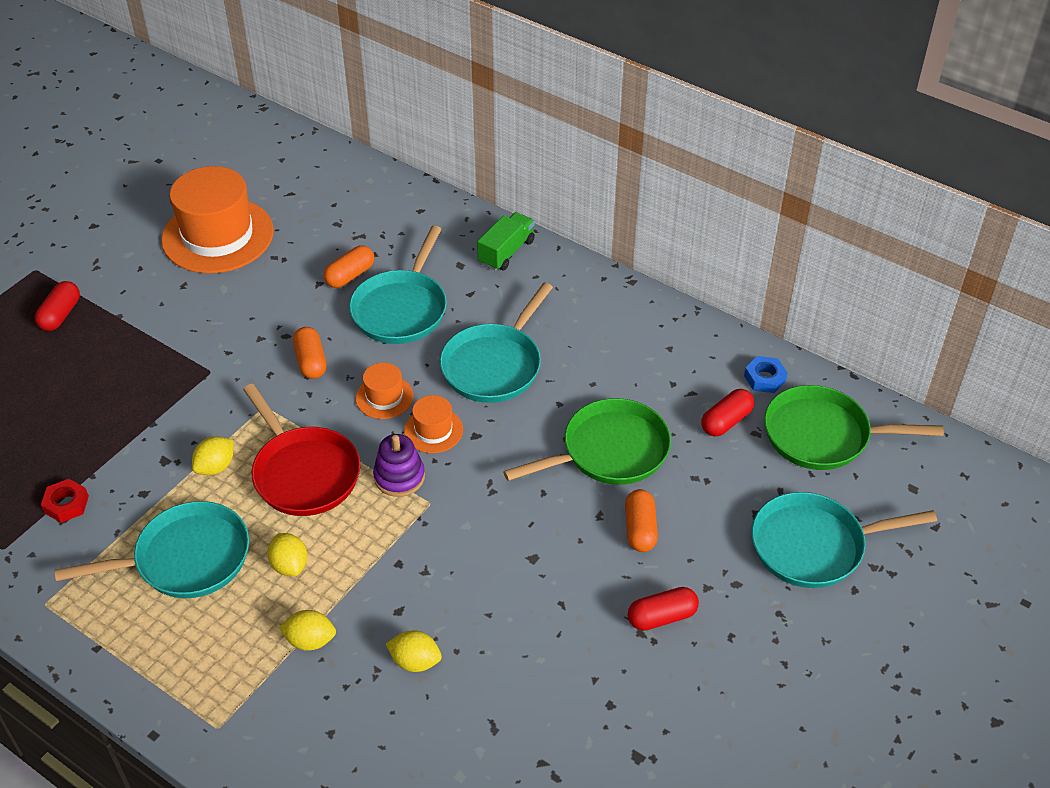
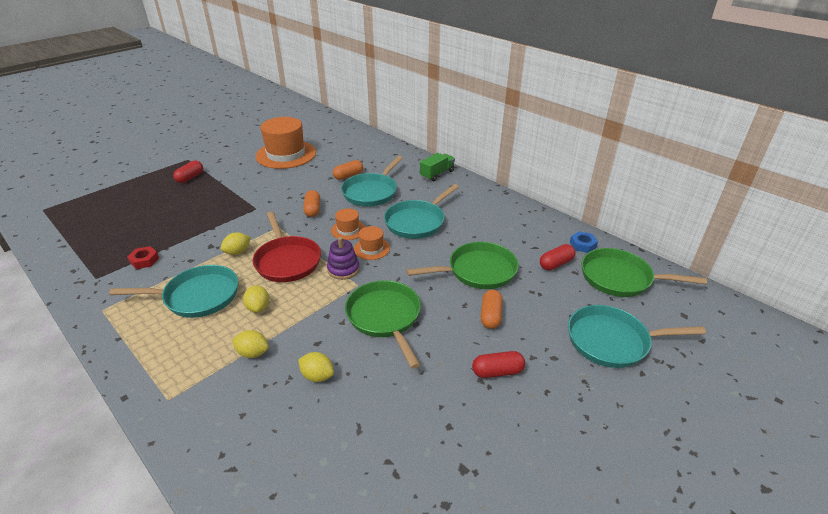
camera: 10 degrees right, 10 degrees down
none -> green pan [345,280,421,369]

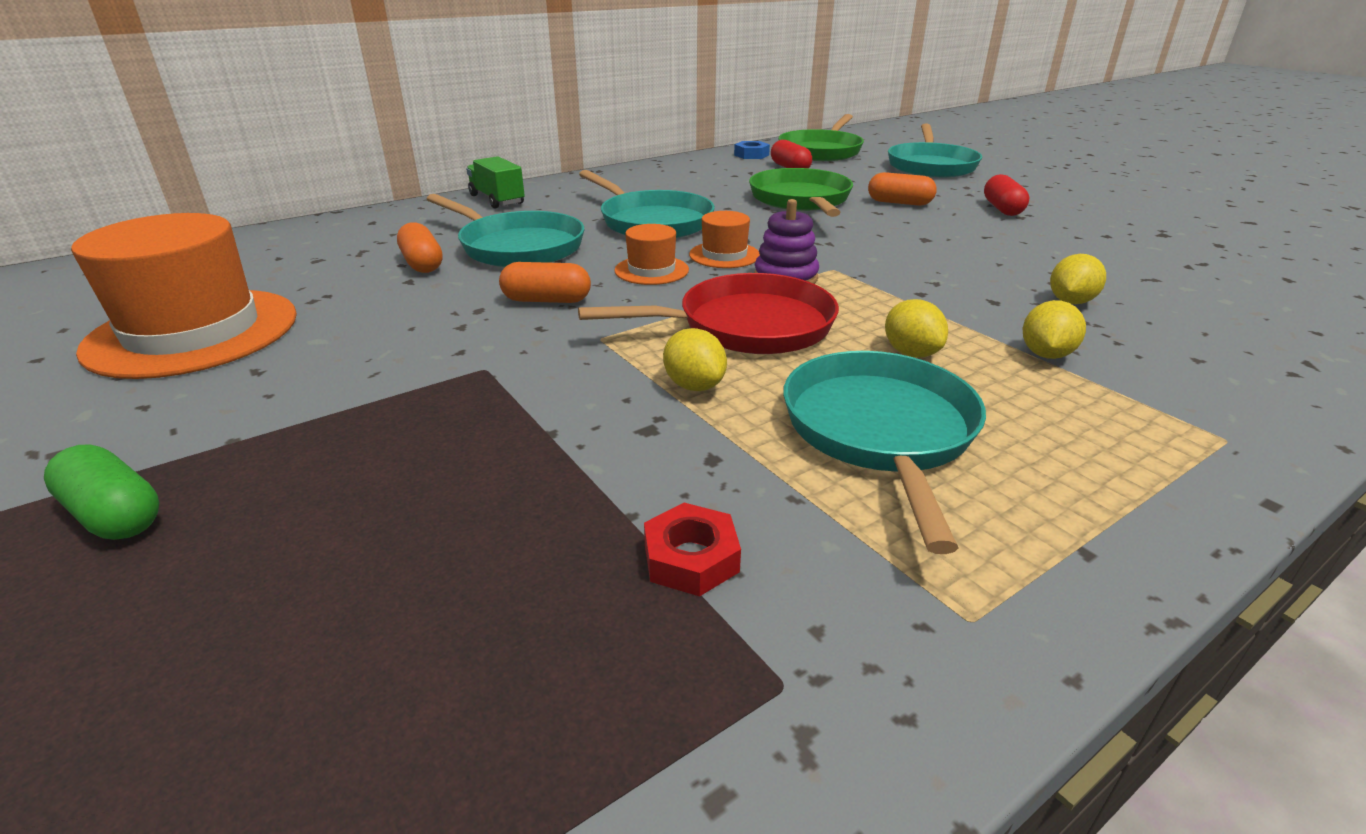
camera: 80 degrees left, 5 degrees down
red capsule [173,160,203,183] -> green capsule [44,444,159,540]
yellow lemon [243,285,269,313] -> yellow lemon turned 75 degrees clockwise [885,299,948,358]
green pan [345,280,421,369] -> none

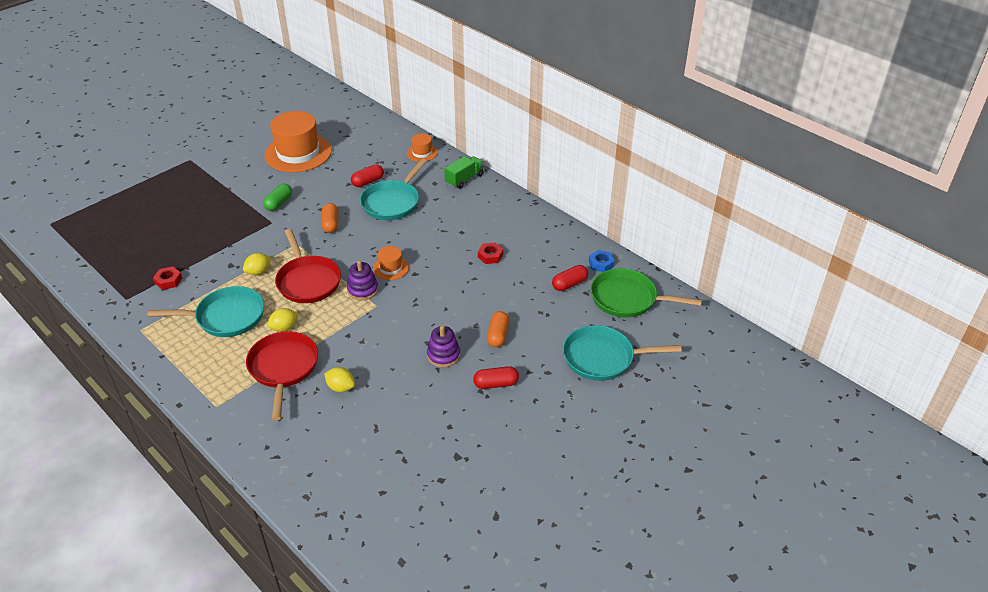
camera: 80 degrees right, 10 degrees up
green capsule [44,444,159,540] -> green capsule moved to [263,183,292,211]
orange capsule [397,222,443,273] -> red capsule [351,164,384,187]
turquoise pan [579,170,715,238] -> none
orange hat [614,224,689,285] -> orange hat moved to [407,133,438,162]
green pan [749,168,853,217] -> none
yellow lemon [1023,300,1086,359] -> red pan [246,331,318,420]
none -> purple stacking toy [427,326,460,368]
none -> red nut [478,243,503,264]

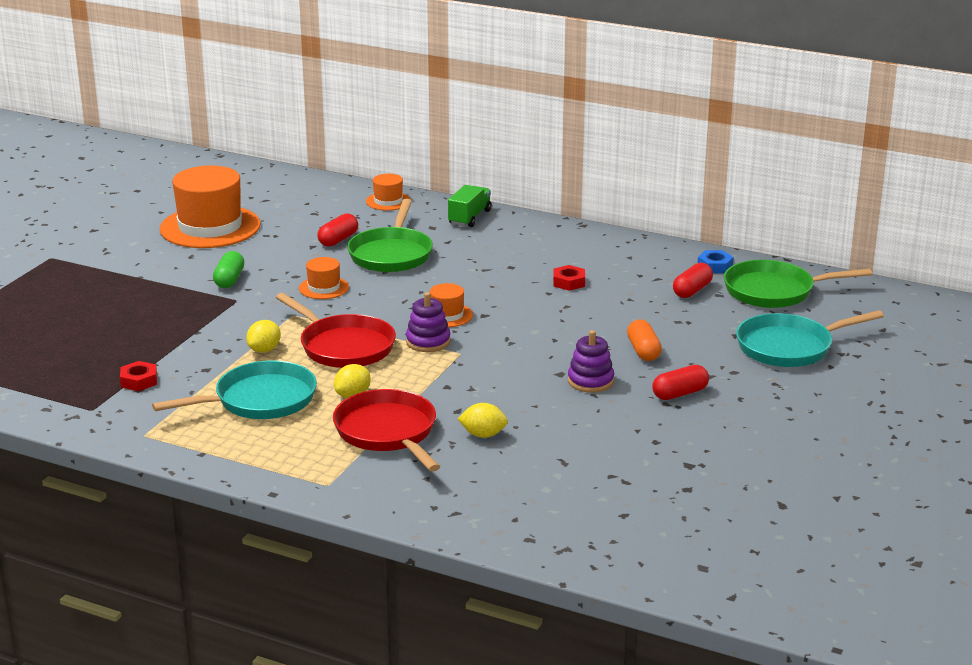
camera: 20 degrees left, 15 degrees down
orange capsule [321,203,338,233] -> orange hat [299,257,349,299]
turquoise pan [360,159,427,220] -> green pan [347,199,433,272]

